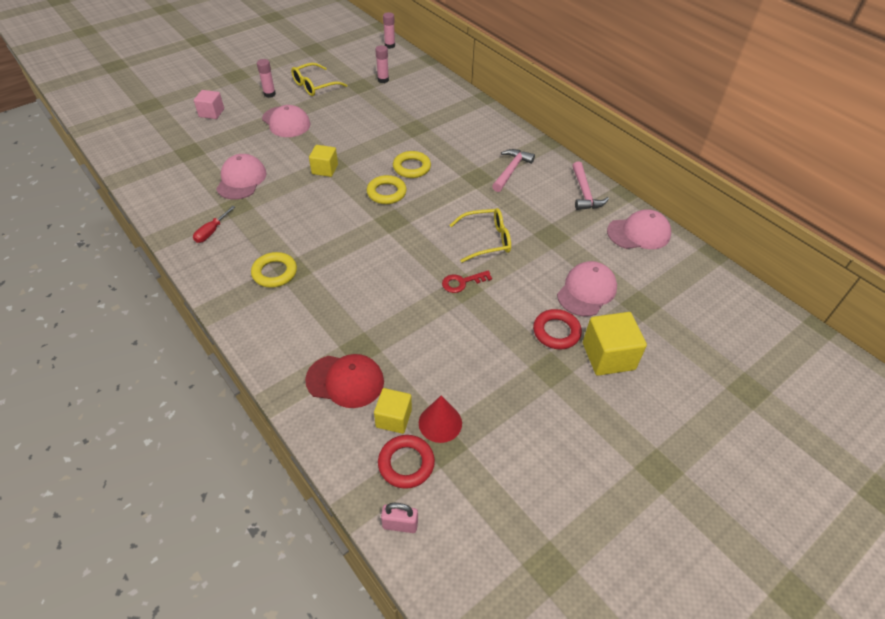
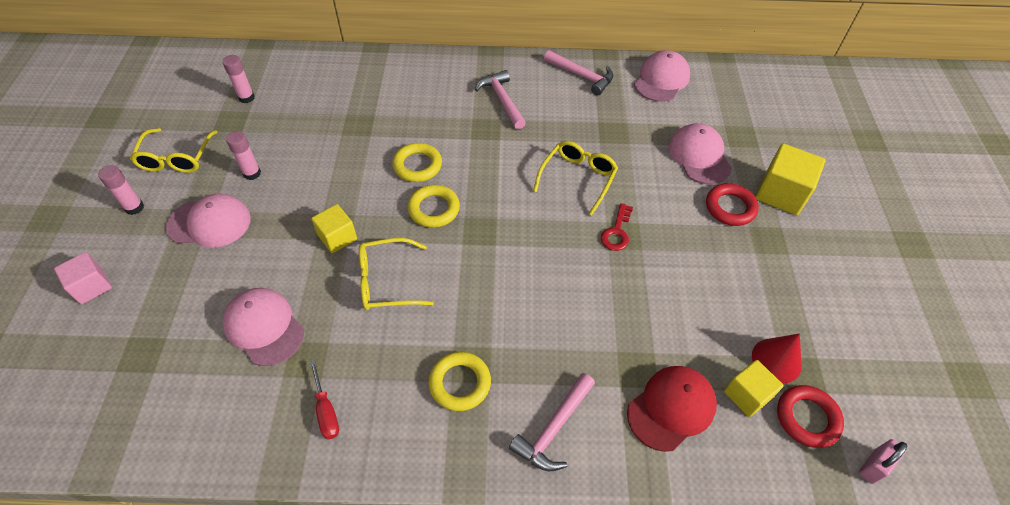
camera: 50 degrees left, 5 degrees up
pink glue stick [383,12,395,49] -> pink glue stick moved to [226,131,261,180]
none -> yellow glasses [359,238,434,310]
none -> pink hammer [509,373,595,471]

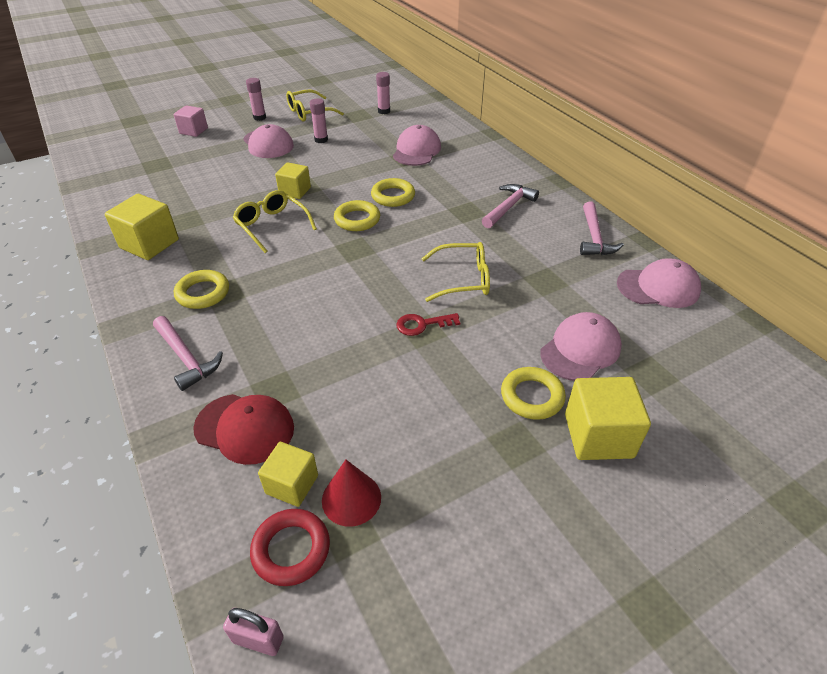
camera: 60 degrees right, 10 degrees down
pink cap [222,288,304,366] -> pink cap moved to [393,125,441,166]
red screwdriver [310,360,339,440] -> yellow cube [105,194,179,260]
pink hammer [509,373,595,471] -> pink hammer turned 135 degrees counterclockwise [153,316,223,391]
red ring [706,183,759,226] -> yellow ring [501,367,566,420]

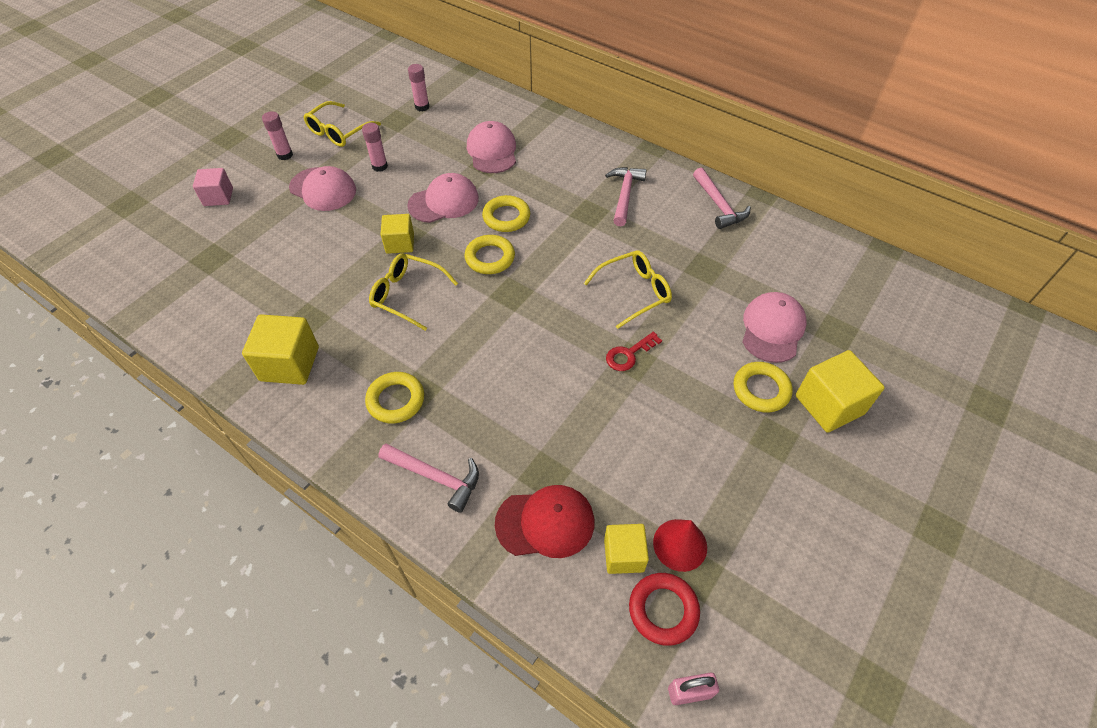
camera: 25 degrees left, 10 degrees up
pink cap [617,258,701,308] -> pink cap moved to [407,173,479,223]

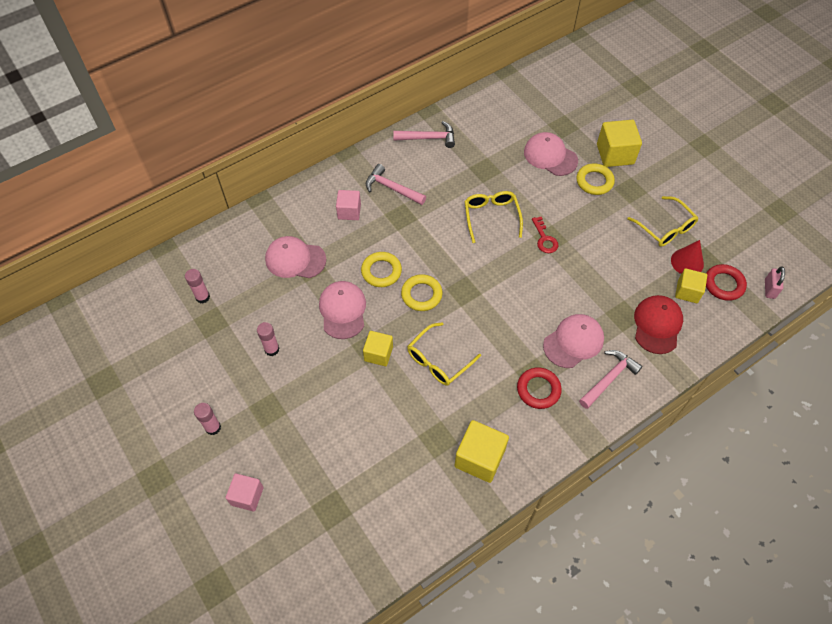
camera: 70 degrees left, 5 degrees up
pink cap [289,166,356,211] -> pink cap moved to [543,314,604,368]
yellow glasses [304,101,381,147] -> yellow glasses moved to [627,196,698,247]
yellow ring [365,372,424,423] -> red ring [517,367,562,409]
none -> pink cube [336,190,361,220]

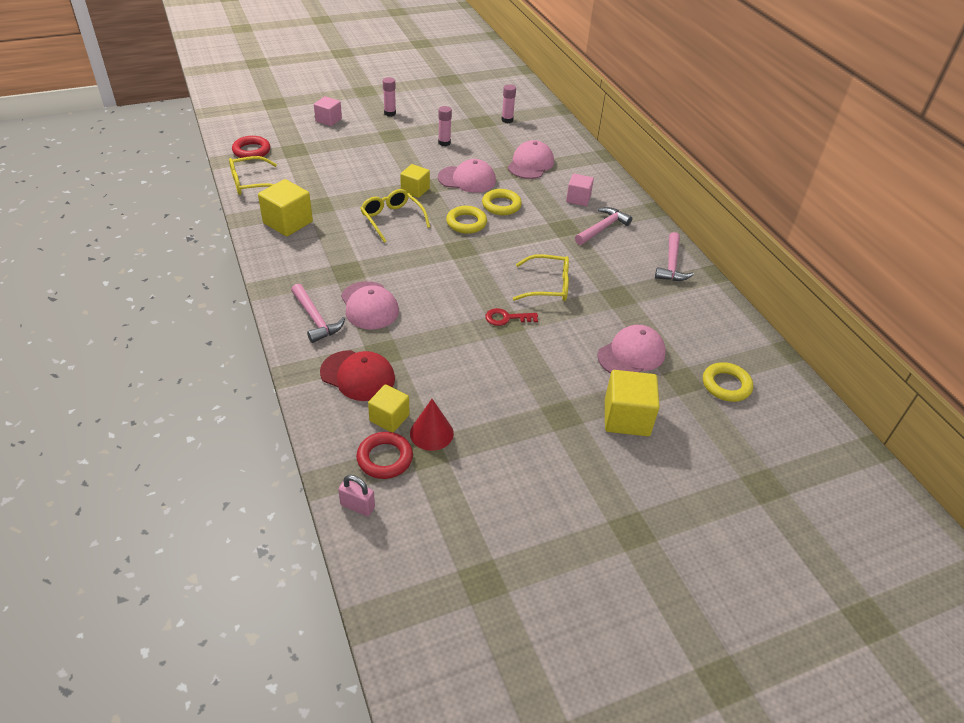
camera: 100 degrees right, 15 degrees down
red ring [517,367,562,409] -> red ring moved to [232,136,270,158]
yellow ring [577,163,615,195] -> yellow ring moved to [703,362,753,402]
yellow glasses [627,196,698,247] -> yellow glasses moved to [229,156,277,195]

